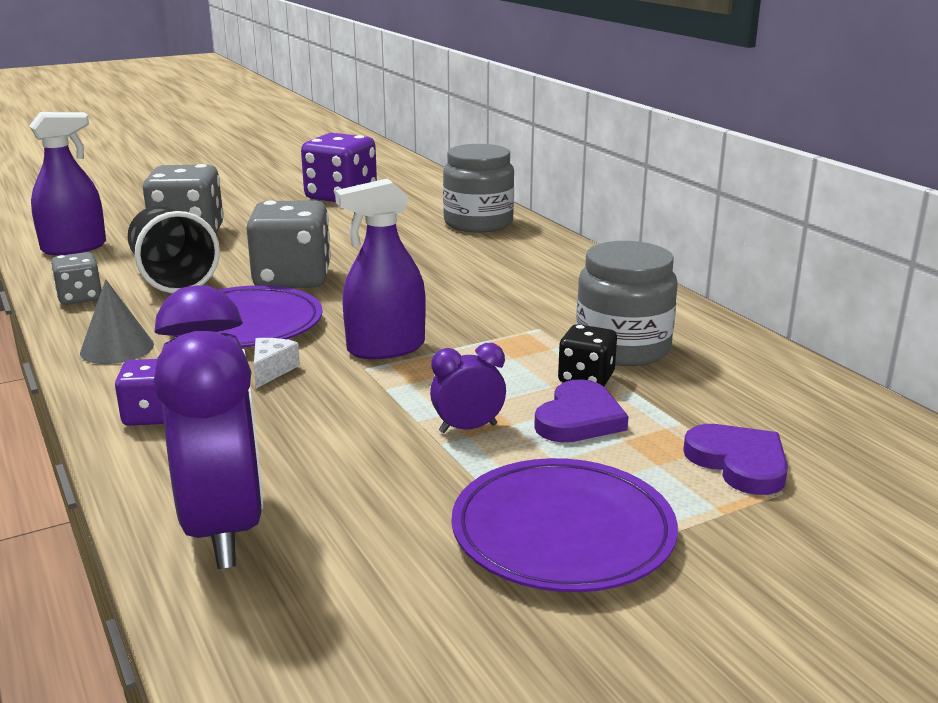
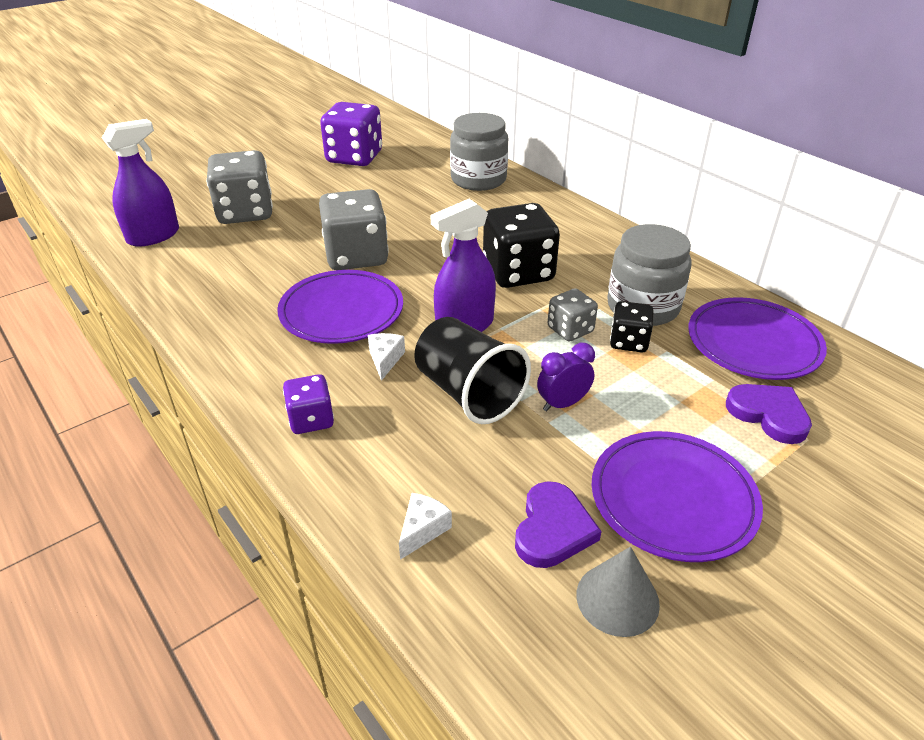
camera: 10 degrees left, 15 degrees up
grey dice [51,252,102,305] -> grey dice moved to [547,288,598,341]
grey cone [80,279,154,364] -> grey cone moved to [577,547,660,637]
black cup [128,206,220,293] -> black cup moved to [414,317,531,424]
purple clock [153,285,263,569] -> white cheese [399,493,452,560]
purple heart [534,379,629,443] -> purple heart moved to [515,481,602,568]
none -> black dice [483,203,560,288]
none -> purple plate [688,297,827,380]

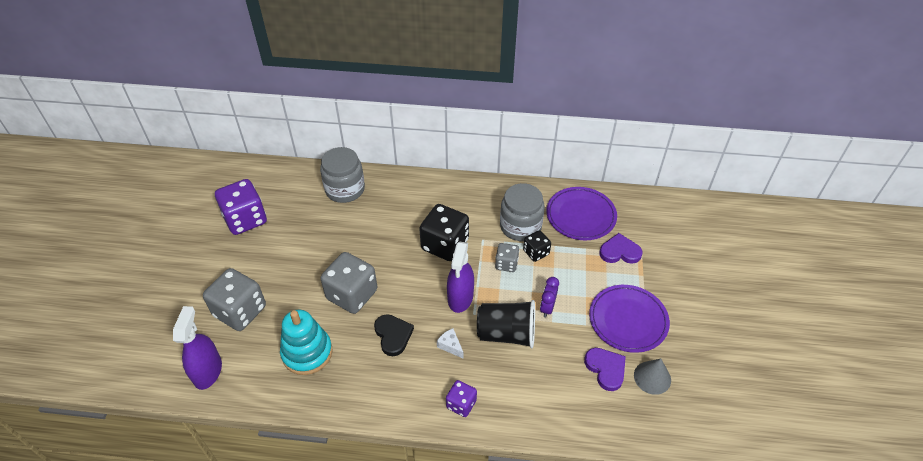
camera: 45 degrees left, 10 degrees up
purple plate [277,270,403,344] -> black heart [374,314,414,356]
white cheese [399,493,452,560] -> none
none -> turquoise stacking toy [280,310,333,375]

